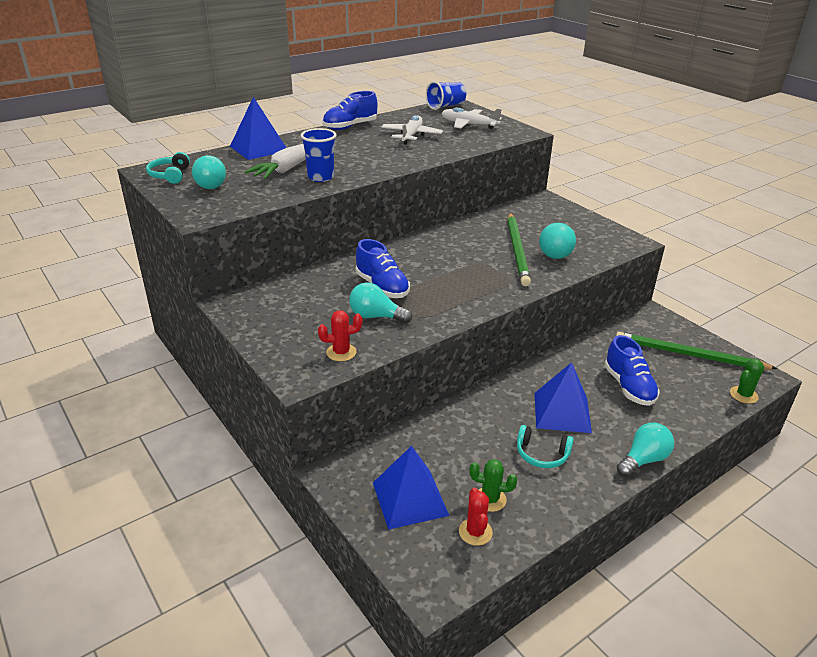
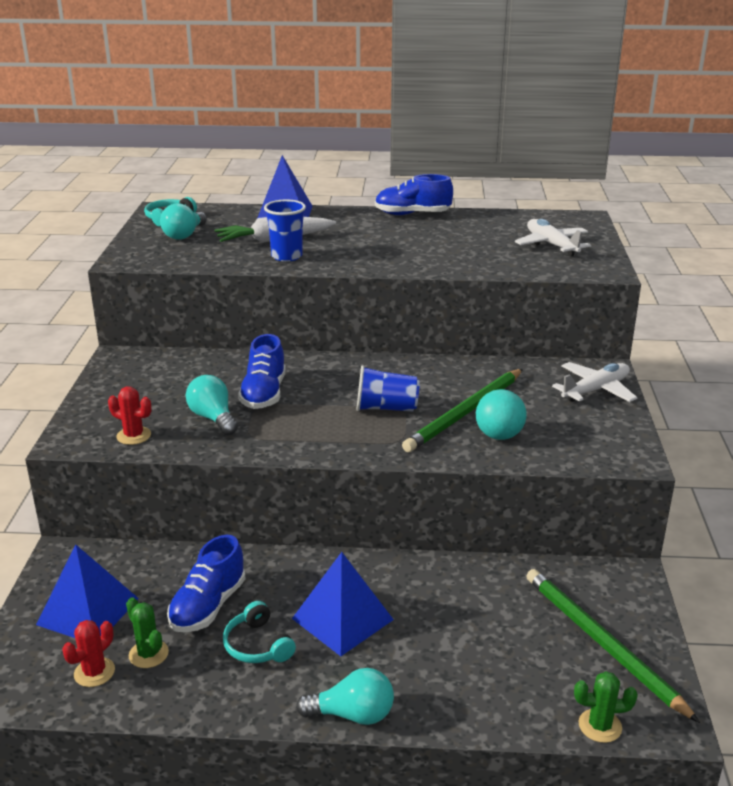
camera: 40 degrees right, 5 degrees down
white plane [381,115,443,144] -> white plane moved to [552,362,638,402]
blue cup [426,81,466,110] -> blue cup moved to [356,365,420,412]
blue shoe [604,335,660,406] -> blue shoe moved to [167,535,246,632]

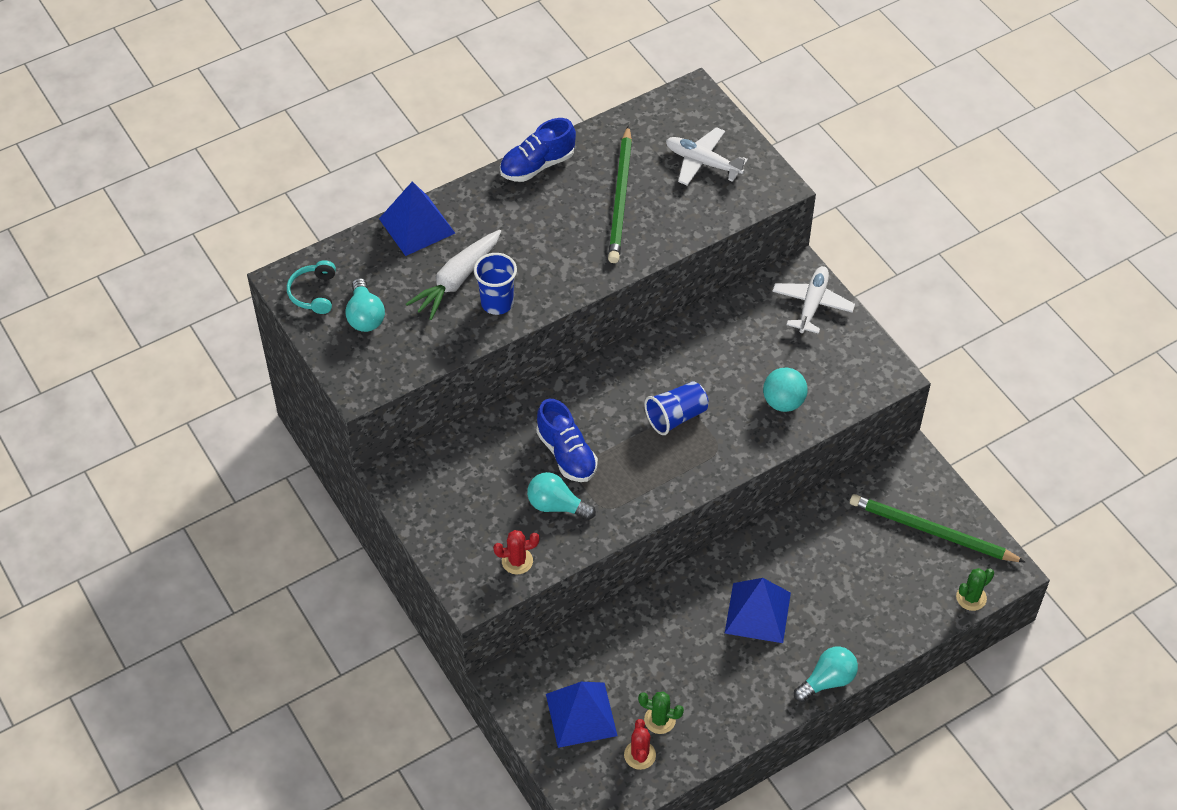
camera: 35 degrees left, 25 degrees up
blue shoe [167,535,246,632] -> none
turquoise headphones [223,601,296,663] -> none
green pencil [402,369,523,452] -> green pencil moved to [608,125,632,263]

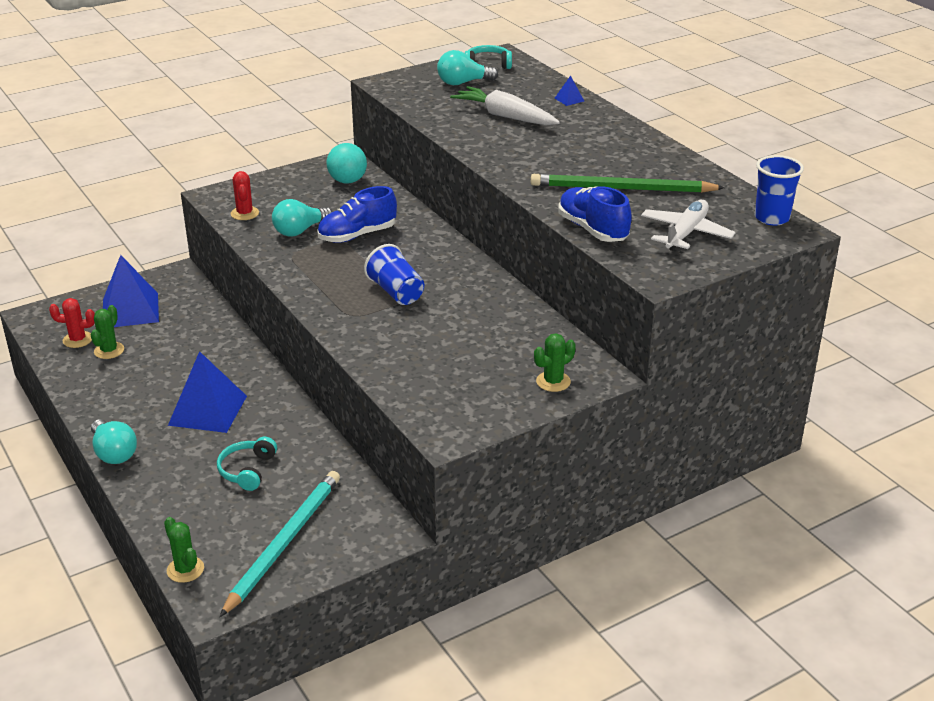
camera: 90 degrees right, 20 degrees down
blue pyramid [379,181,455,256] -> blue pyramid [555,76,584,106], size x0.41
blue cup [474,253,517,315] -> blue cup moved to [755,155,804,226]
blue shoe [500,118,576,182] -> blue shoe moved to [558,186,632,242]
turquoise light bulb [527,472,596,520] -> turquoise light bulb turned 150 degrees counterclockwise [272,199,332,236]
turquoise ball [763,367,808,412] -> turquoise ball moved to [327,143,367,184]
white plane [772,266,855,334] -> green cactus [534,333,576,392]
green pencil [850,494,1025,562] -> turquoise pencil [220,471,340,617]
none -> turquoise headphones [217,437,277,491]

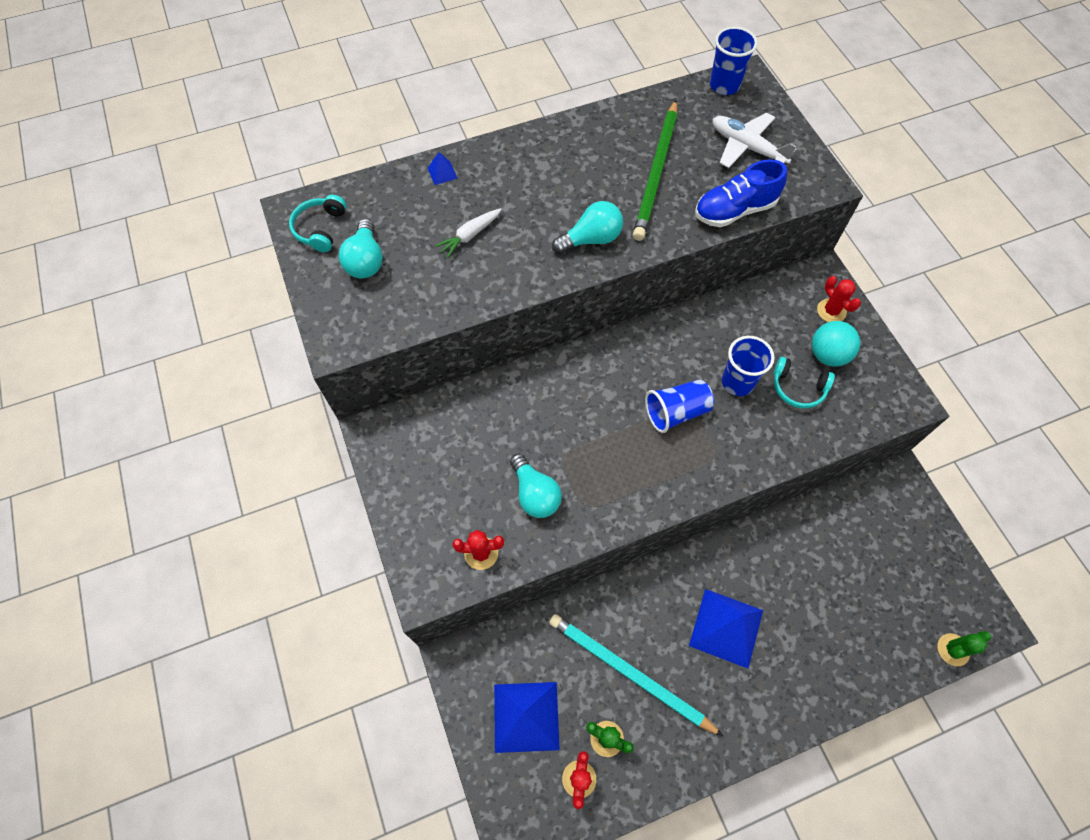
camera: 80 degrees left, 30 degrees up
turquoise light bulb [91,419,137,464] -> turquoise light bulb moved to [552,201,623,254]
turquoise headphones [217,437,277,491] -> turquoise headphones moved to [774,357,835,408]
turquoise pencil [220,471,340,617] -> turquoise pencil moved to [549,614,723,736]
blue shoe [317,186,397,243] -> none
turquoise ball [327,143,367,184] -> turquoise ball moved to [812,321,860,367]
white carrot [450,86,560,125] -> white carrot [435,208,502,258], size x0.57
green cactus [534,333,576,392] -> red cactus [817,276,861,322]
none -> blue cup [722,336,775,396]

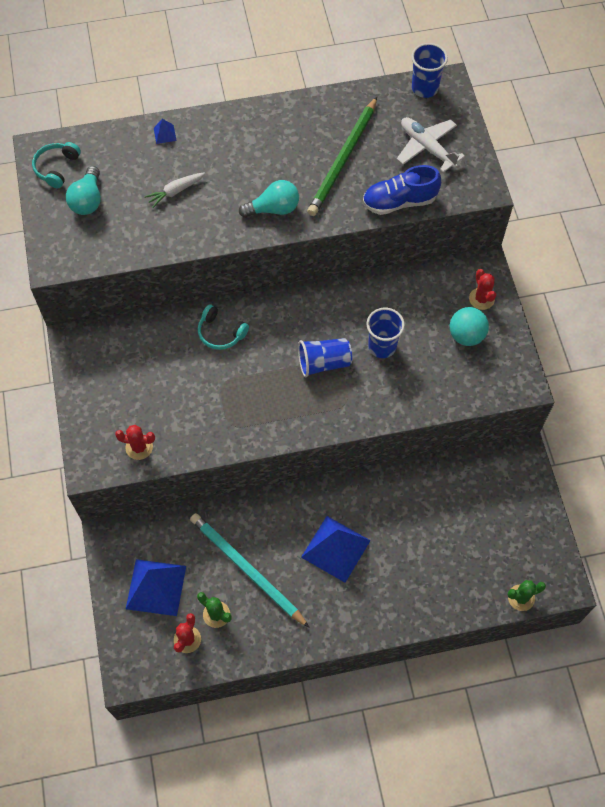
camera: 10 degrees right, 0 degrees up
turquoise light bulb [510,453,562,518] -> none
turquoise headphones [774,357,835,408] -> turquoise headphones moved to [198,304,249,350]

